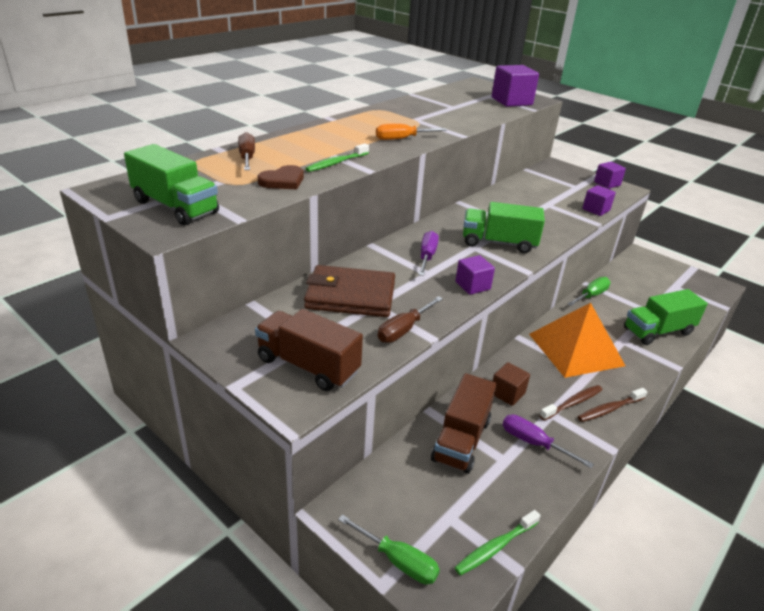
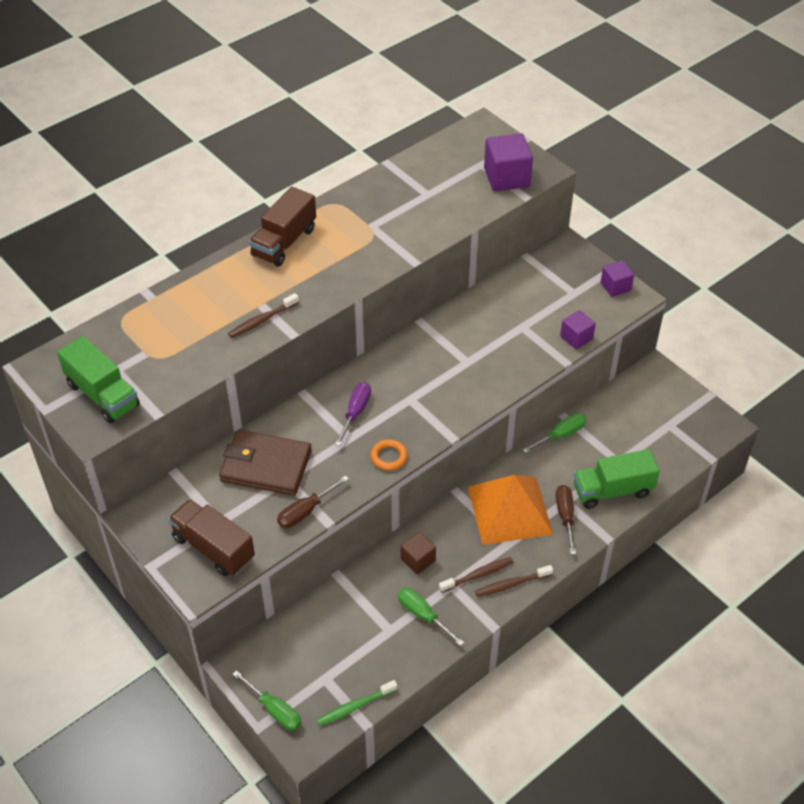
camera: 10 degrees right, 15 degrees up
brown screwdriver [238,132,255,170] -> brown screwdriver moved to [556,485,576,555]
brown heart [258,165,304,189] -> none
green toothbrush [305,143,369,172] -> brown toothbrush [228,293,299,338]
orange screwdriver [376,124,447,140] -> none
brown truck [431,373,496,474] -> brown truck moved to [249,186,316,267]
purple cube [456,255,495,295] -> orange ring [370,439,408,470]
green truck [463,202,545,253] -> none
purple screwdriver [503,414,594,468] -> green screwdriver [398,587,464,646]

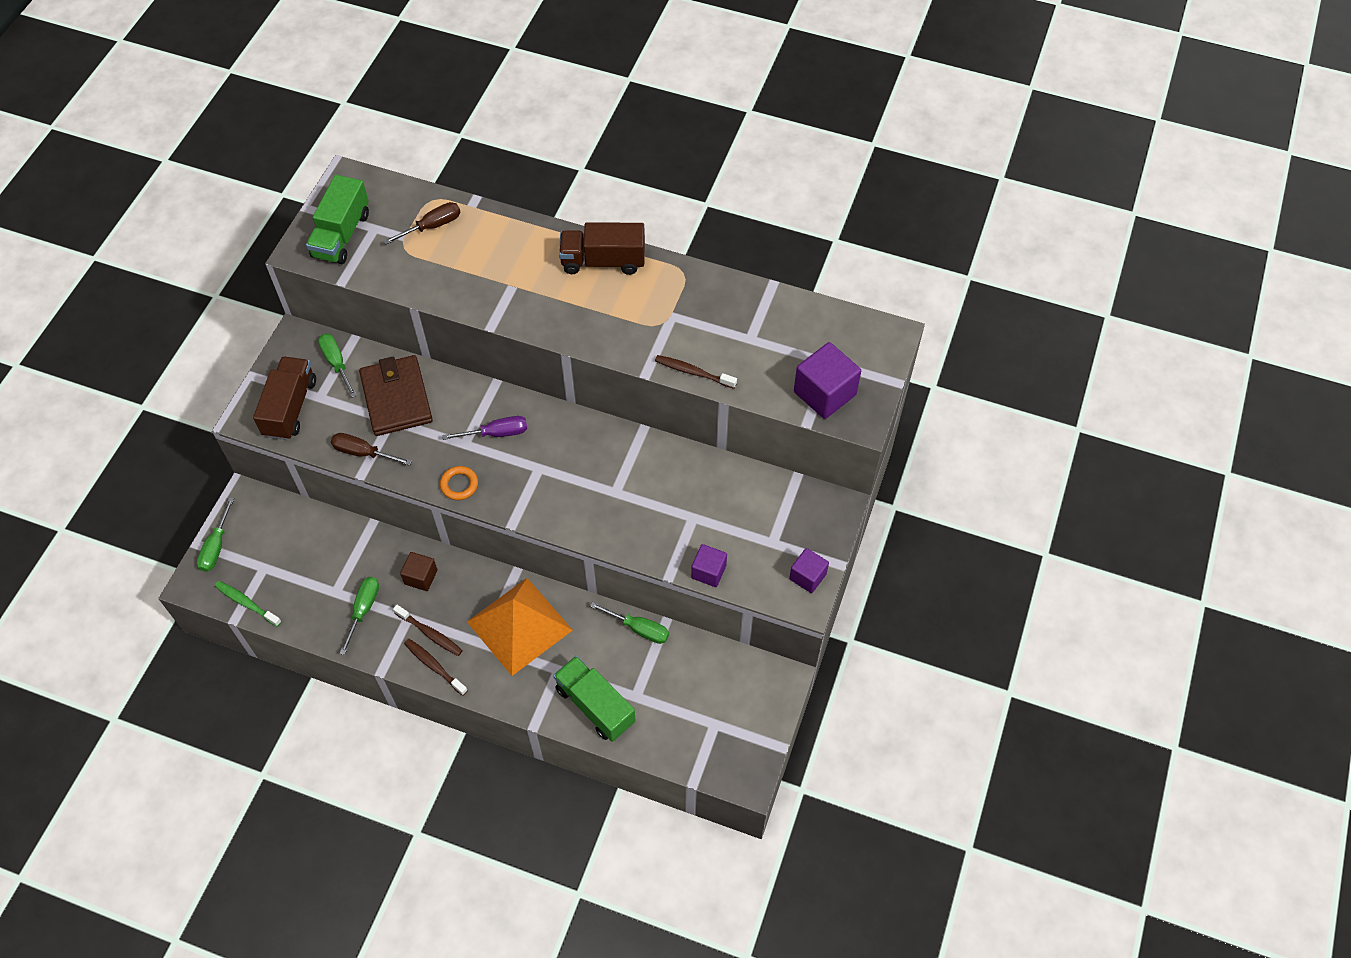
camera: 60 degrees right, 10 degrees up
brown toothbrush [228,293,299,338] -> brown toothbrush moved to [655,355,737,389]
brown screwdriver [556,485,576,555] -> brown screwdriver moved to [383,202,461,244]
none -> green screwdriver [318,334,357,398]

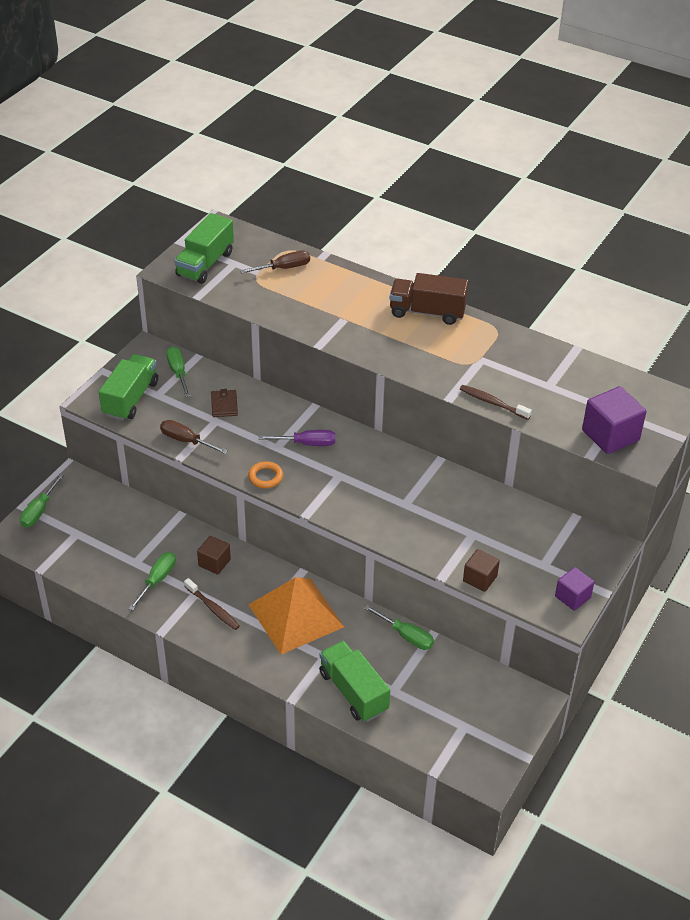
camera: 10 degrees right, 15 degrees down
green toothbrush [215,581,282,627] -> none
brown truck [253,357,316,440] -> green truck [99,354,158,421]
brown wallet [359,355,433,436] -> brown wallet [211,389,238,417], size x0.48
brown toothbrush [404,639,468,696] -> none
purple cube [691,544,727,587] -> brown cube [463,549,500,592]

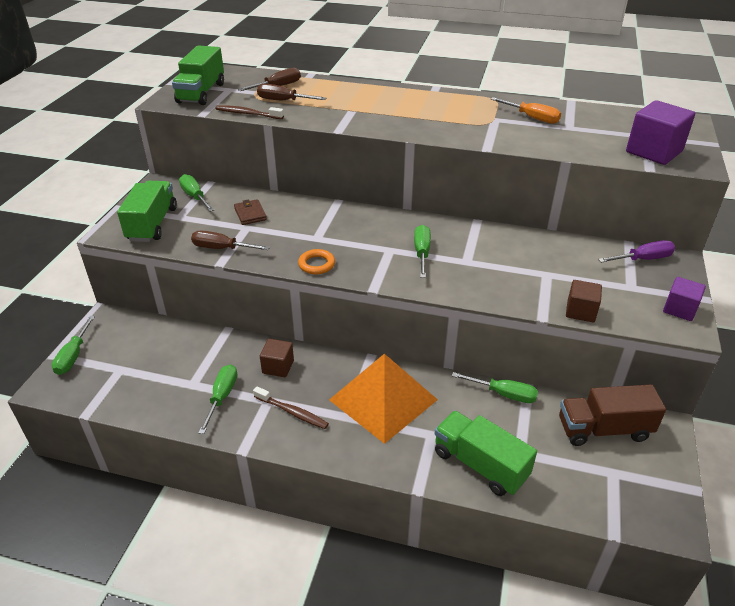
camera: 15 degrees left, 5 degrees down
purple screwdriver [259,430,335,446] -> purple screwdriver moved to [598,240,675,263]
brown truck [390,273,469,325] -> brown truck moved to [559,385,666,446]
brown toothbrush [460,385,532,420] -> brown toothbrush moved to [216,105,284,119]
none -> brown screwdriver [257,84,326,100]
none -> green screwdriver [414,225,431,278]
none -> orange screwdriver [491,97,561,124]

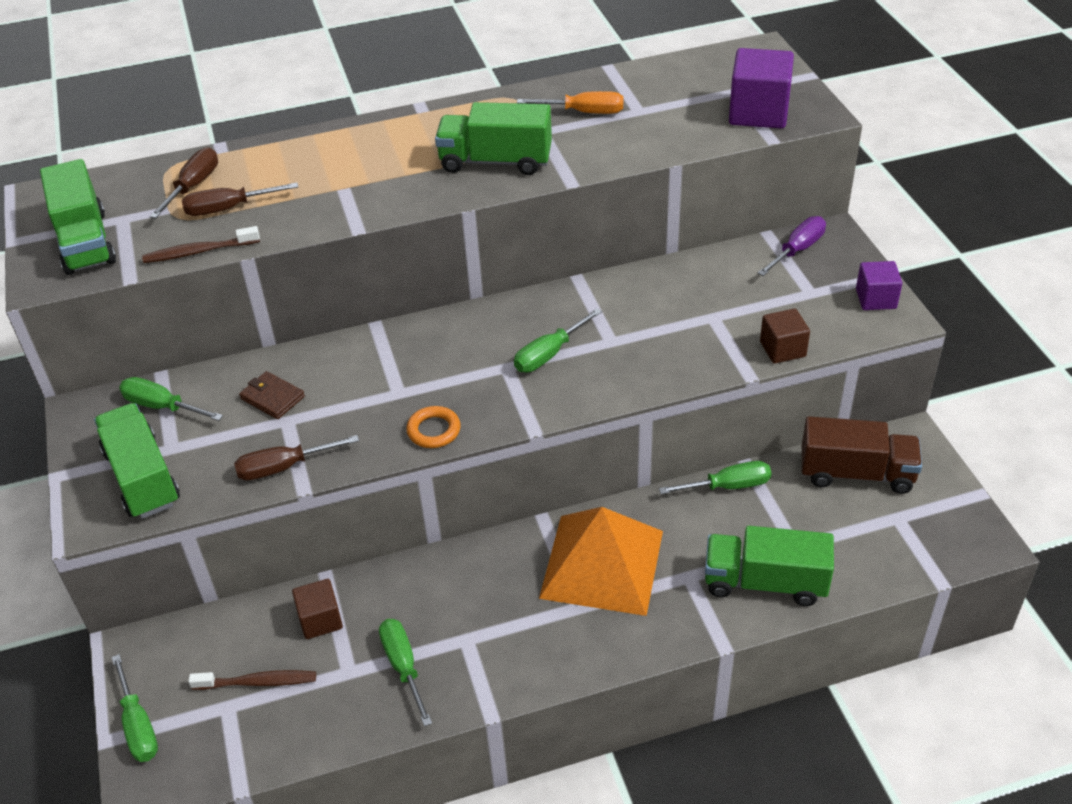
camera: 30 degrees left, 5 degrees up
brown toothbrush [253,386,329,429] -> brown toothbrush moved to [188,670,316,690]
brown cube [260,339,294,377] -> brown cube moved to [292,579,343,639]
green screwdriver [414,225,431,278] -> green screwdriver turned 105 degrees counterclockwise [514,308,602,372]
brown truck [559,385,666,446] -> brown truck turned 135 degrees counterclockwise [802,416,922,494]
none -> green truck [435,102,552,175]

